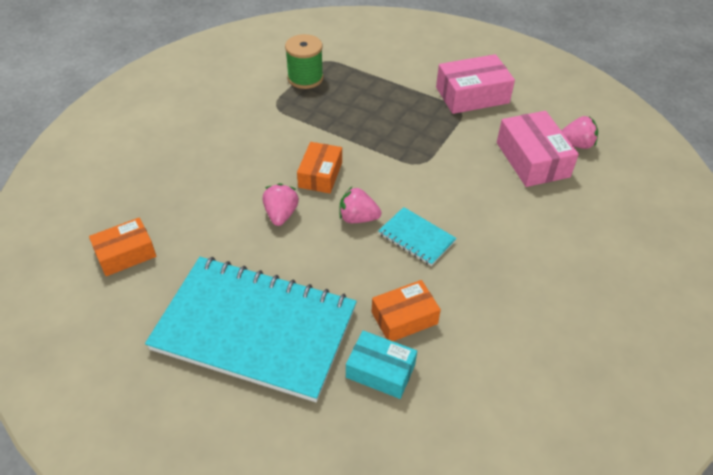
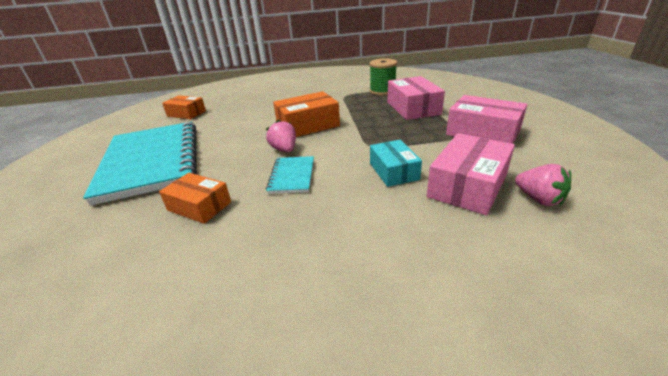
camera: 55 degrees right, 15 degrees down
pink strawberry [263,183,299,226] -> none
orange box [297,142,342,193] -> orange box [273,91,340,137], size x1.51
turquoise box [346,330,417,399] -> turquoise box moved to [370,140,422,187]
none -> pink box [387,76,445,120]

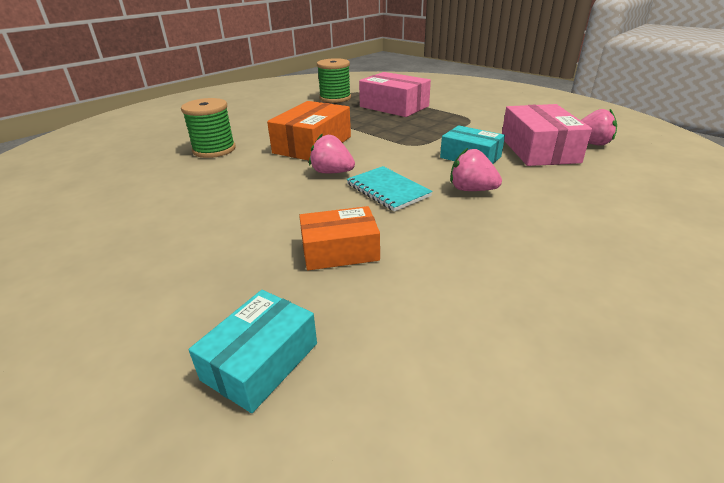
camera: 40 degrees left, 0 degrees up
turquoise notebook [83,122,197,206] -> none
orange box [162,95,206,119] -> none
pink box [446,95,528,144] -> none
none -> green spool [181,98,236,158]
none -> turquoise box [189,290,317,413]
none -> pink strawberry [450,148,502,191]

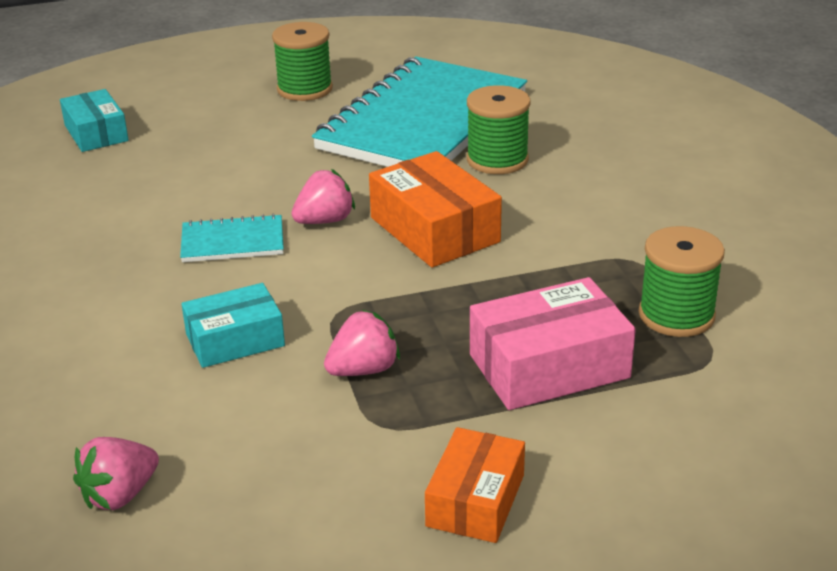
camera: 120 degrees right, 0 degrees up
orange box [299,206,380,271] -> orange box moved to [425,427,525,543]
pink strawberry [450,148,502,191] -> pink strawberry moved to [324,310,400,376]
pink box [502,104,592,166] -> none
none -> green spool [272,22,333,101]
none -> turquoise notebook [312,57,527,167]

